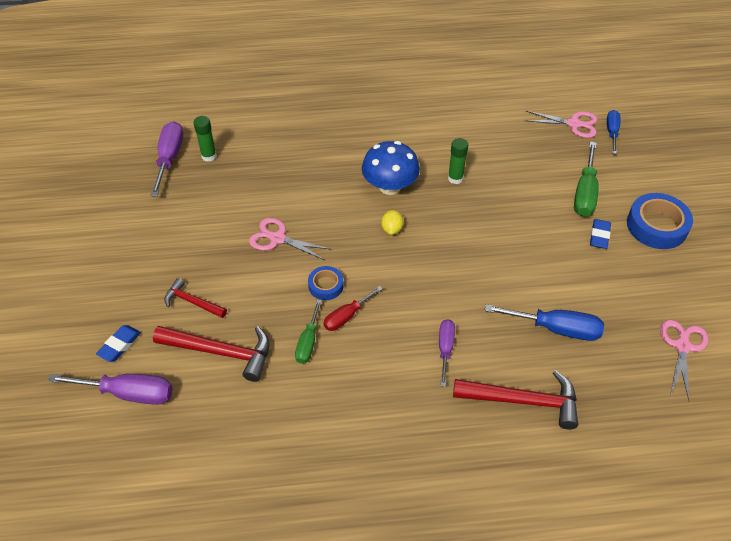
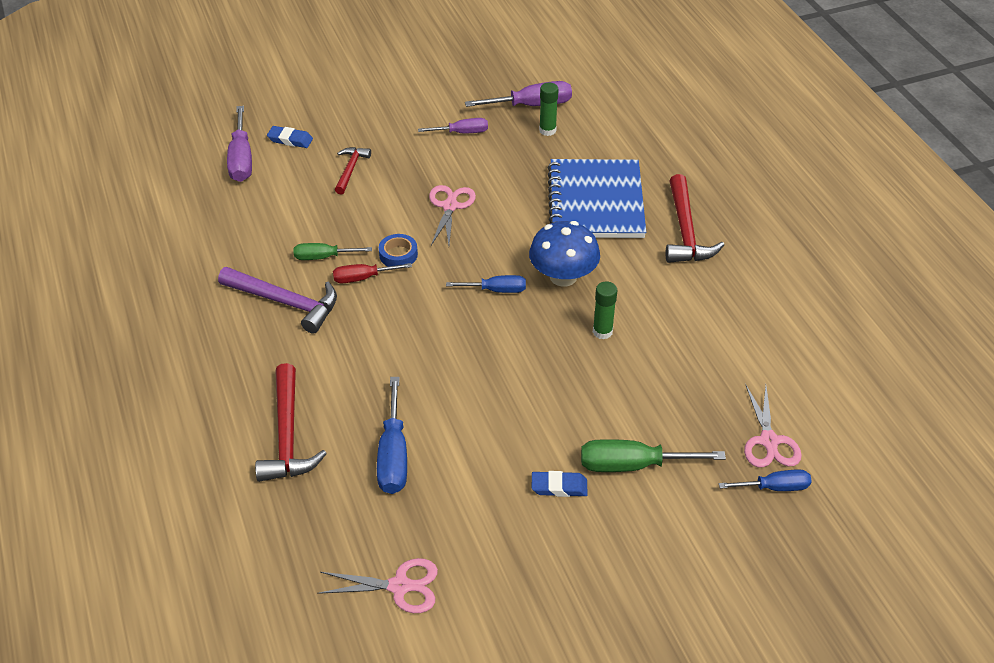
camera: 75 degrees right, 5 degrees down
red hammer [153,326,270,382] -> red hammer moved to [666,174,724,263]
red screwdriver [323,286,383,331] -> red screwdriver turned 45 degrees counterclockwise [333,263,412,283]
yellow lemon [381,210,403,235] -> blue screwdriver [446,275,526,293]
purple screwdriver [439,319,455,387] -> purple screwdriver moved to [418,118,488,133]
blue tape [627,193,693,249] -> none
none -> purple hammer [218,267,337,334]
none -> blue notebook [547,159,646,238]

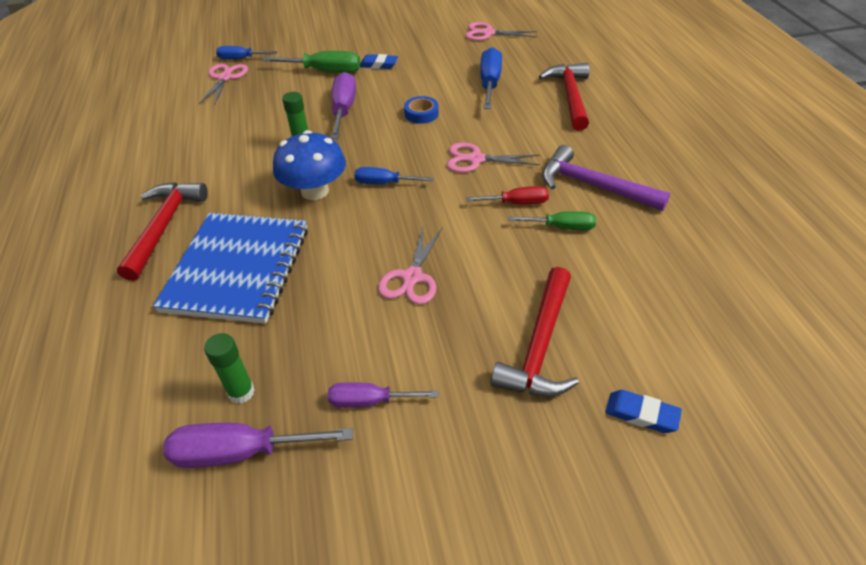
camera: 170 degrees left, 0 degrees up
purple screwdriver [227,106,252,182] -> purple screwdriver moved to [331,72,356,139]
red hammer [335,147,371,195] -> red hammer [491,267,579,397], size x1.69
blue tape [379,234,418,267] -> blue tape moved to [404,96,439,124]
none -> pink scissors [447,143,540,173]

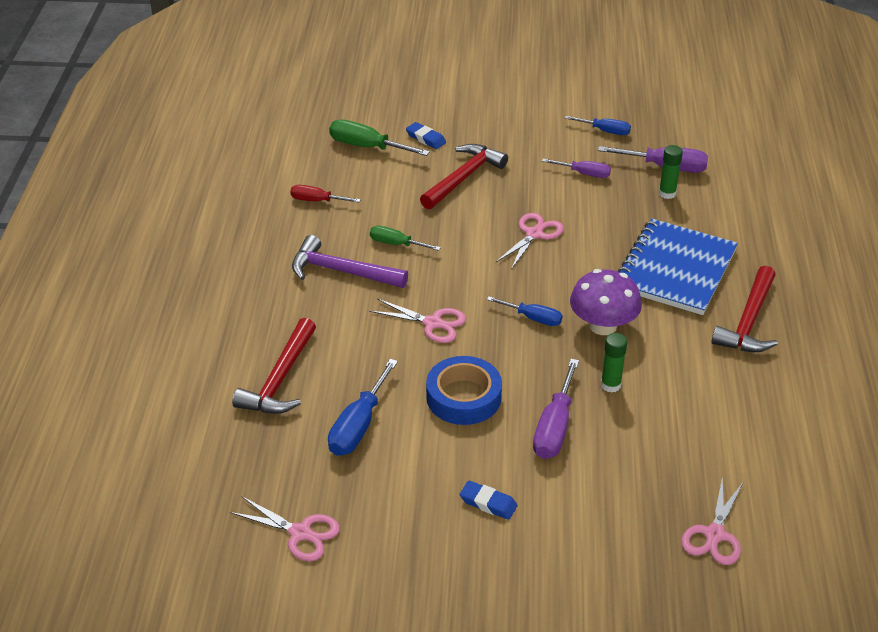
camera: 165 degrees left, 5 degrees down
blue screwdriver [216,46,277,59] -> blue screwdriver moved to [565,116,631,135]
green screwdriver [262,51,360,73] -> green screwdriver moved to [329,119,430,156]
blue mushroom [273,130,346,200] -> purple mushroom [570,269,642,335]
blue tape [404,96,439,124] -> blue tape [426,356,502,425], size x1.80
red screwdriver [466,186,549,204] -> red screwdriver moved to [290,185,361,202]
purple hammer [542,145,670,211] -> purple hammer turned 150 degrees clockwise [292,235,408,288]

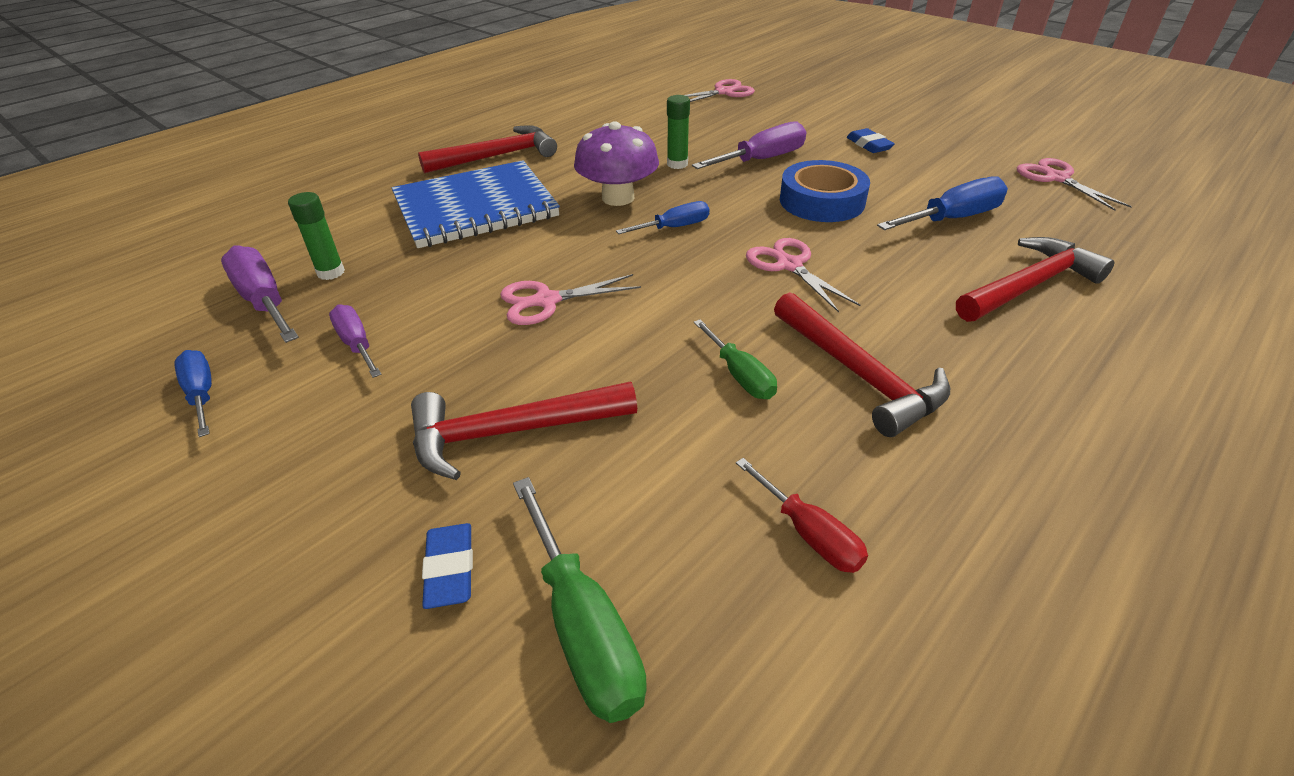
camera: 140 degrees left, 0 degrees up
purple hammer [292,235,408,288] -> red hammer [774,292,950,437]
blue screwdriver [487,296,563,326] -> blue screwdriver turned 90 degrees clockwise [616,201,710,234]

